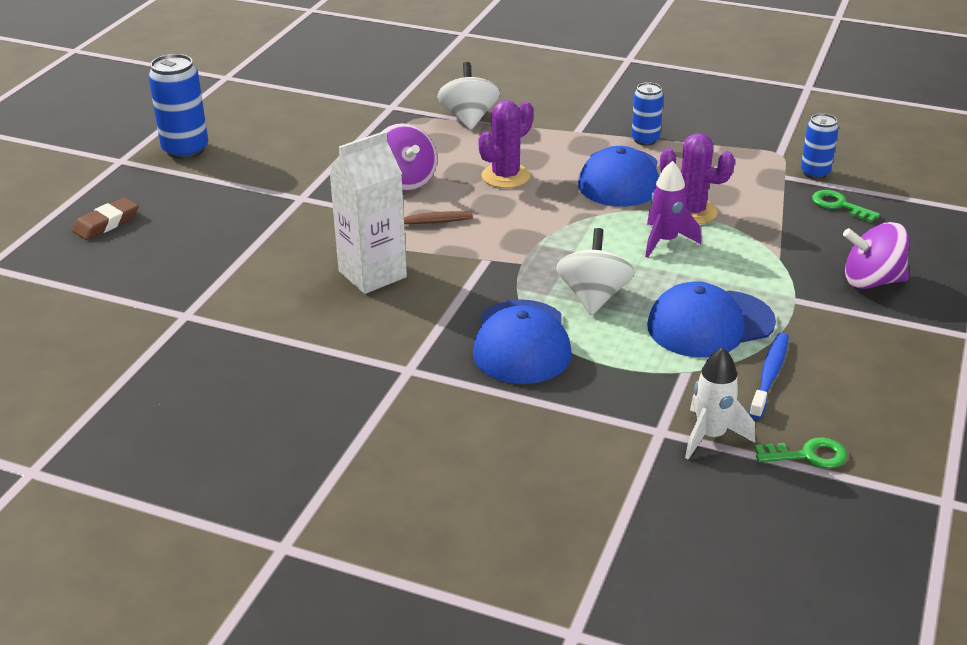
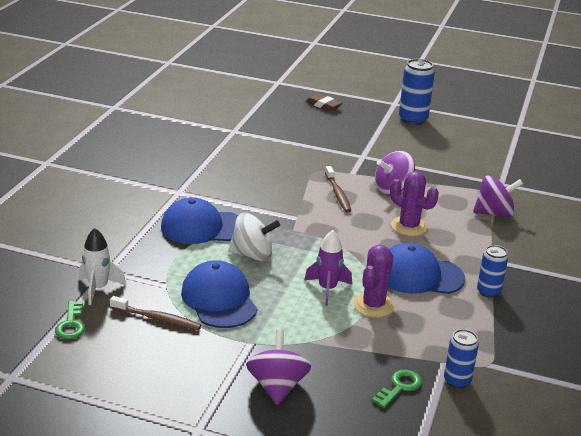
camera: 85 degrees right, 5 degrees down
white carton [329,131,407,294] -> none
white spinning top [437,62,500,130] -> purple spinning top [473,175,523,218]
blue toothbrush [749,333,789,419] -> brown toothbrush [110,296,201,330]

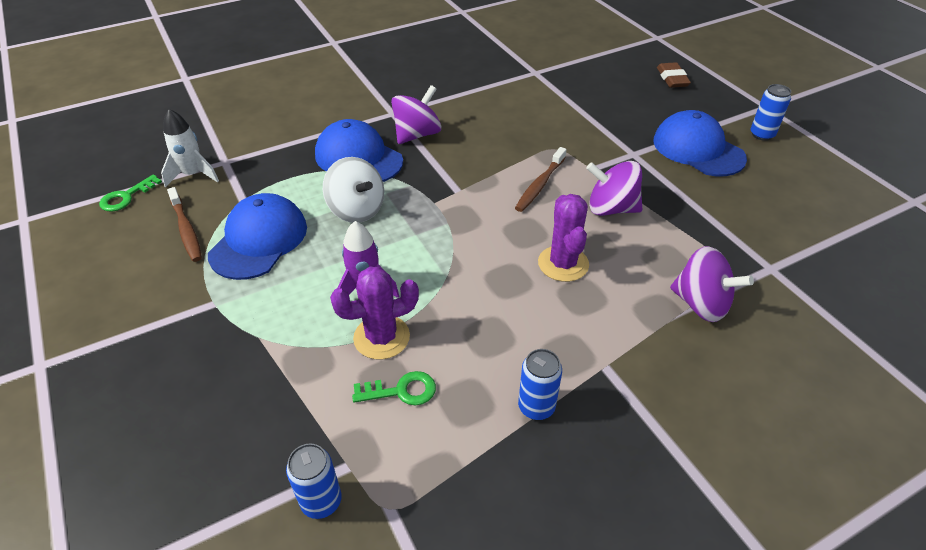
camera: 45 degrees right, 15 degrees up
purple spinning top [246,329,311,405] -> purple spinning top moved to [391,85,441,144]
green key [372,370,422,408] -> green key moved to [352,371,436,405]
blue cap [388,243,465,294] -> blue cap moved to [653,110,747,176]
blue can [399,59,435,125] -> blue can [751,84,791,141], size x0.61

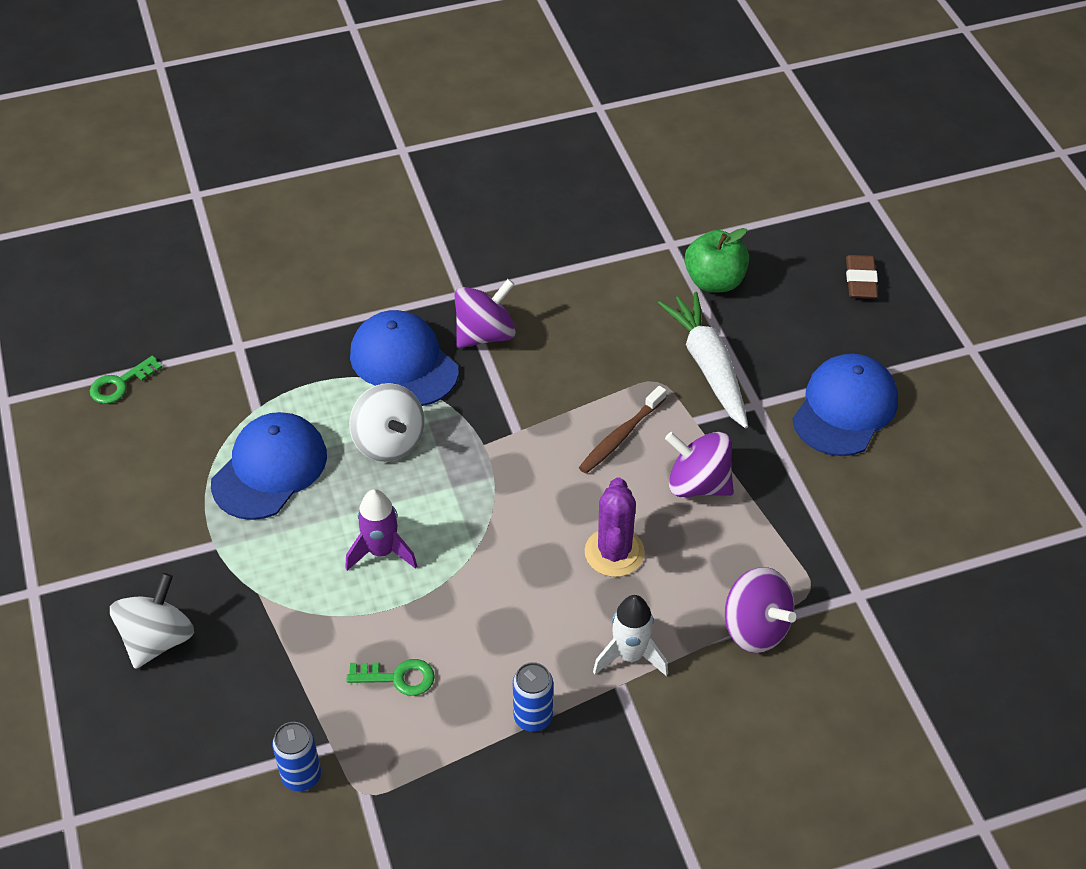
camera: 10 degrees right, 5 degrees up
white rocket [161,109,219,187] -> white rocket moved to [593,595,668,676]
brown toothbrush [167,187,202,262] -> none
purple cactus [330,267,419,360] -> none
blue cap [653,110,747,176] -> blue cap turned 60 degrees clockwise [792,354,898,456]
blue can [751,84,791,141] -> none
none -> white spinning top [110,573,194,669]
none -> white carrot [658,292,748,428]
none -> green apple [685,228,749,292]

